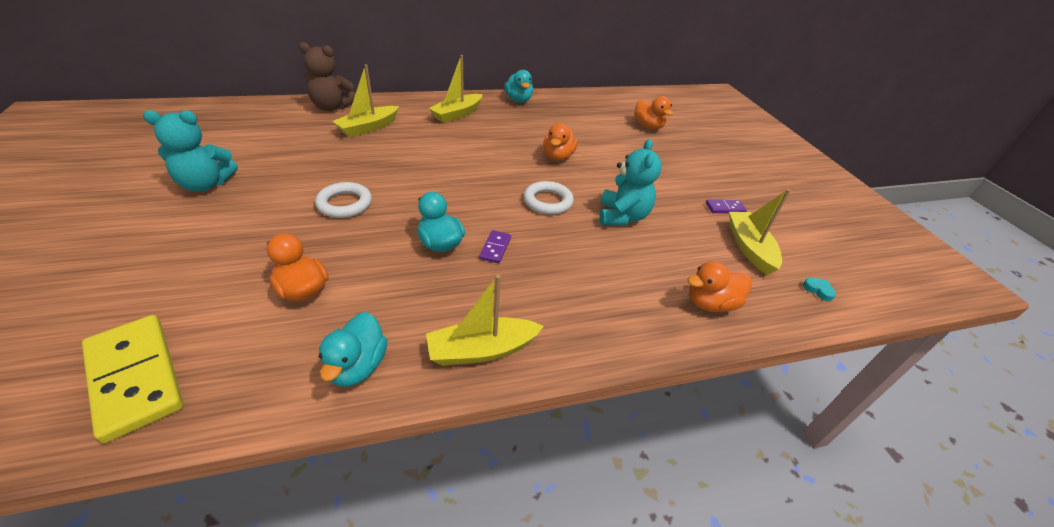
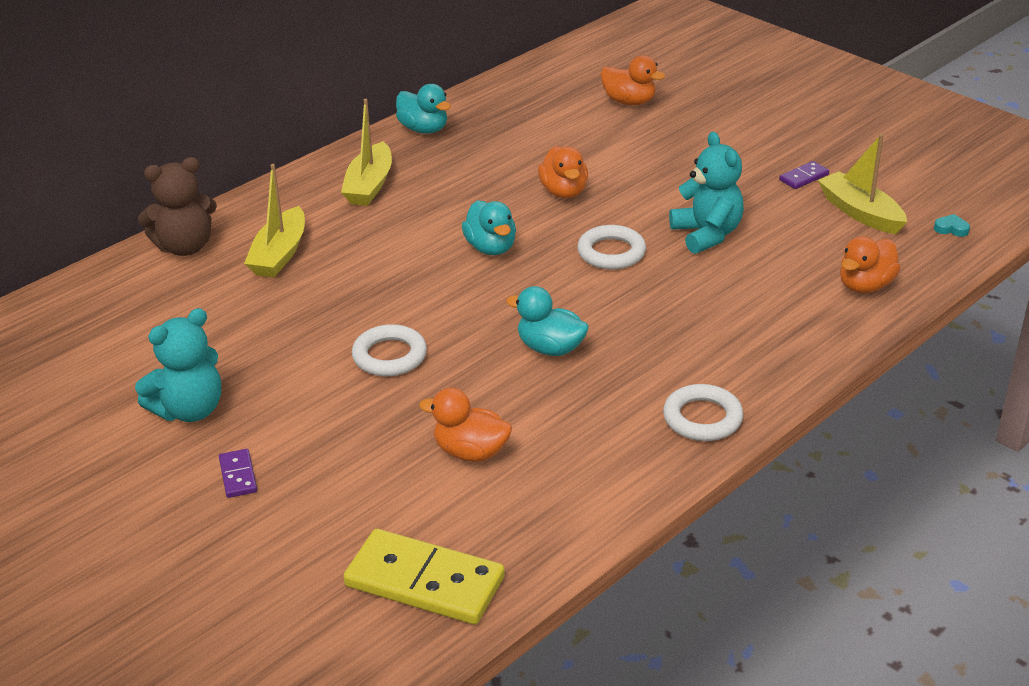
camera: 25 degrees left, 5 degrees down
turquoise duck [319,312,387,387] -> turquoise duck moved to [462,200,516,255]
yellow boat [426,275,544,366] -> white ring [663,384,743,441]
purple domino [479,230,511,264] -> purple domino moved to [219,449,257,498]

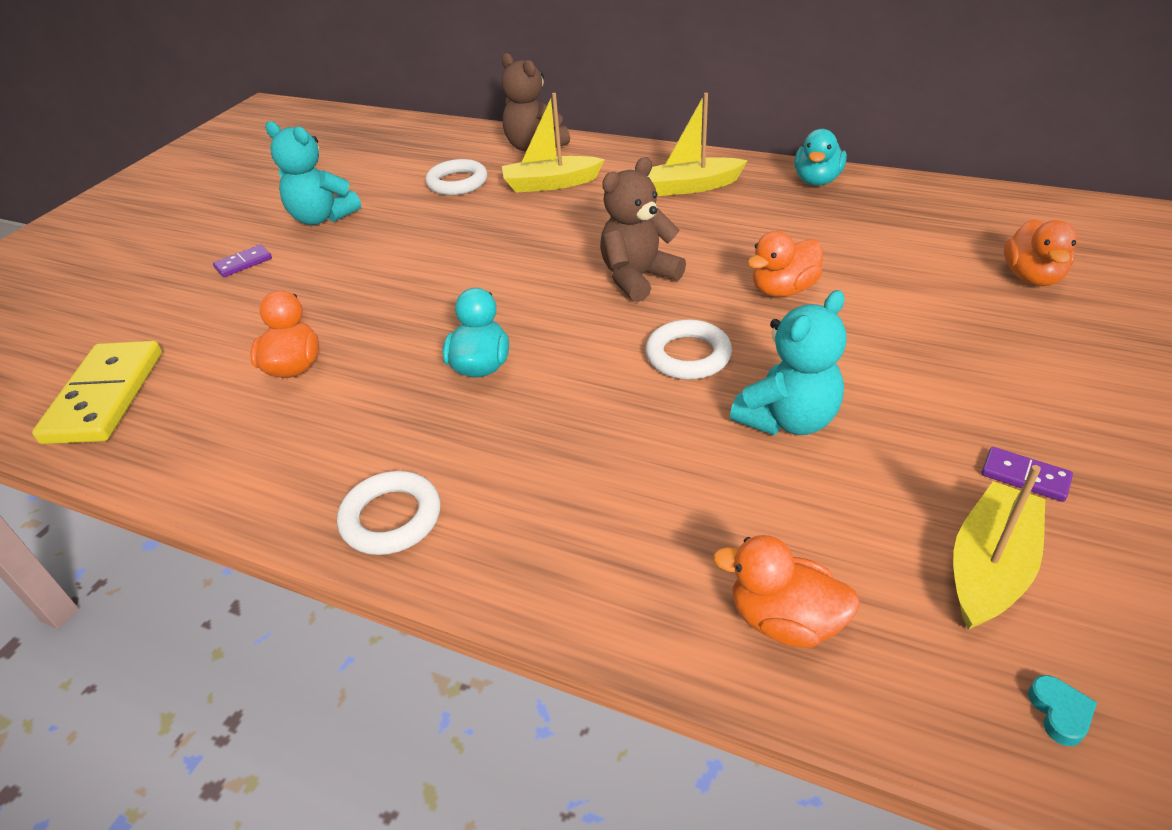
camera: 70 degrees right, 5 degrees up
white ring [352,324,427,376] -> white ring moved to [426,159,487,195]
turquoise duck [462,200,516,255] -> brown teddy bear [600,157,686,302]

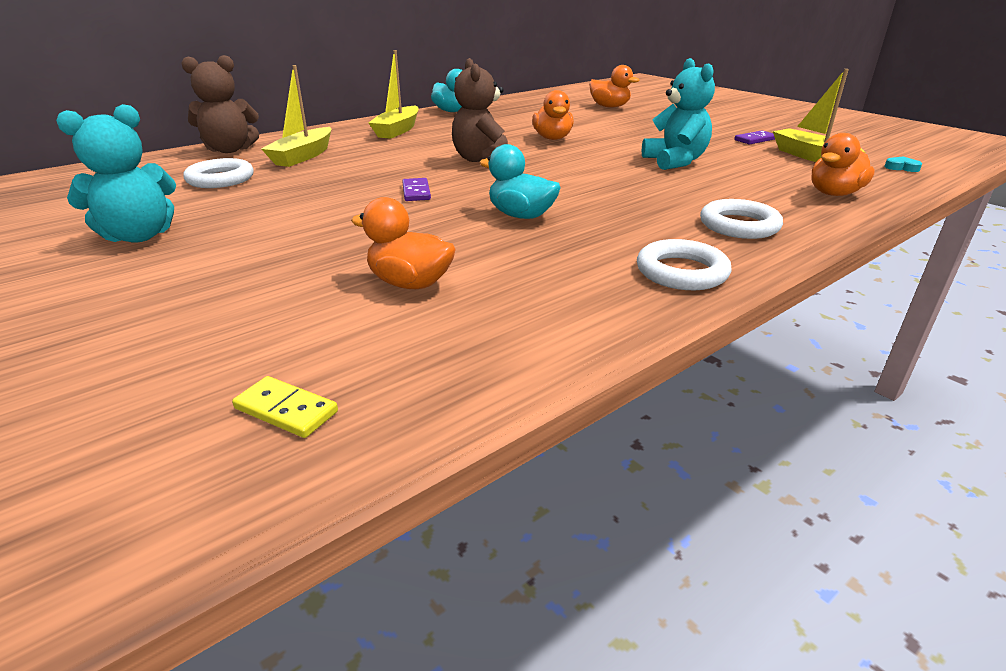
camera: 65 degrees left, 10 degrees down
yellow domino [32,341,162,444] -> yellow domino [232,376,338,438], size x0.46
purple domino [213,244,272,277] -> purple domino moved to [402,178,431,201]
white ring [645,319,732,380] -> white ring moved to [700,199,783,239]

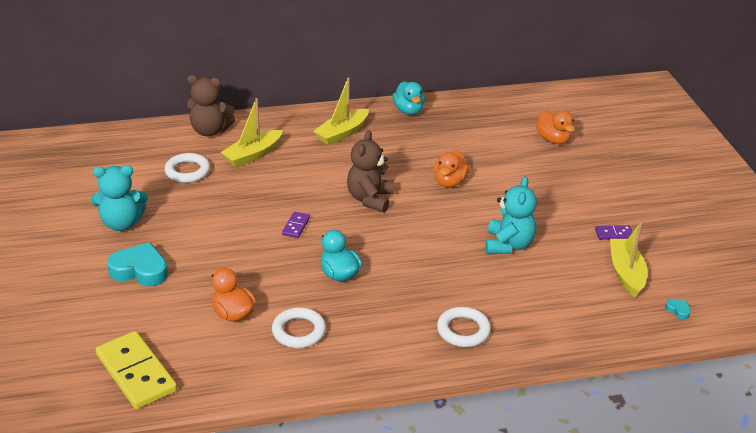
camera: 25 degrees right, 5 degrees up
yellow domino [232,376,338,438] -> yellow domino [96,331,177,409], size x2.20
white ring [637,239,732,290] -> white ring moved to [272,307,326,348]
orange duck [811,133,875,196] -> none
none -> turquoise heart [107,242,168,286]

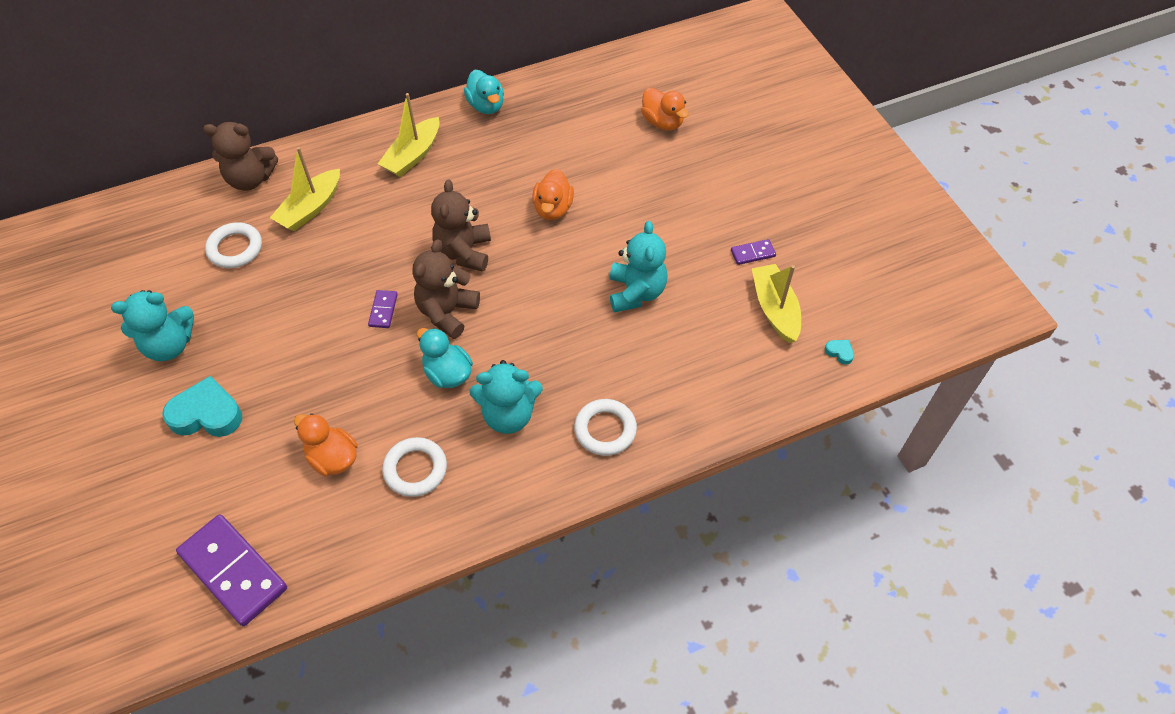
camera: 10 degrees left, 20 degrees up
yellow domino [96,331,177,409] -> purple domino [176,514,287,626]
none -> brown teddy bear [412,239,480,339]
none -> turquoise teddy bear [470,360,543,434]

